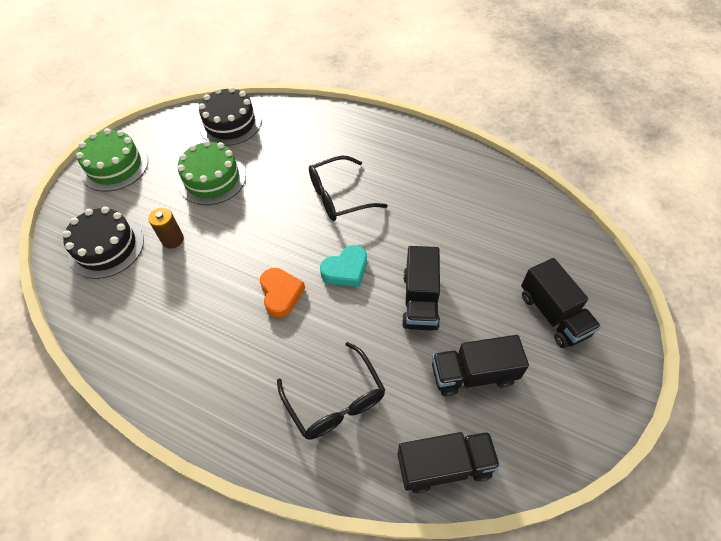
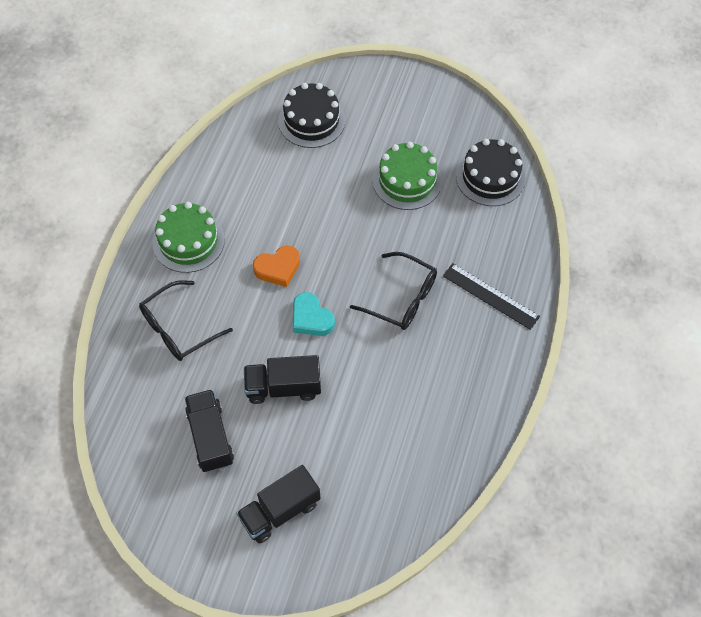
camera: 80 degrees right, 5 degrees up
green cake [76,128,148,192] -> green cake moved to [152,202,225,273]
brown battery [148,207,184,248] -> none
black glasses [309,156,388,221] -> black glasses turned 150 degrees clockwise [350,252,437,330]
black truck [398,432,500,494] -> none
none -> black ruler [443,263,540,330]

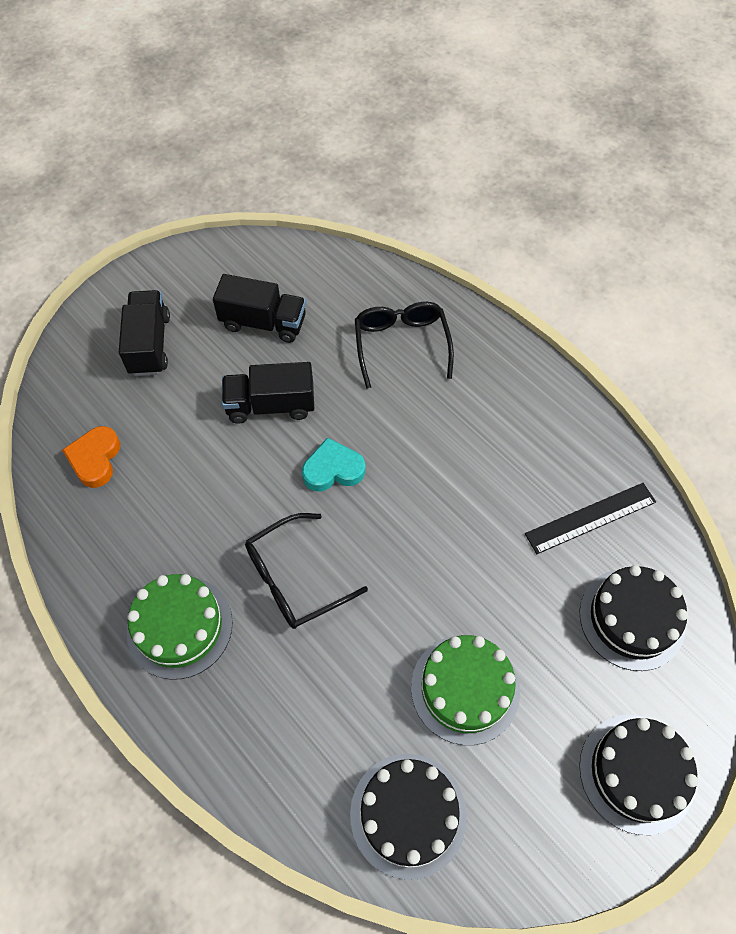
camera: 120 degrees right, 0 degrees up
green cake [152,202,225,273] -> green cake moved to [126,574,233,680]
black truck [244,355,321,404] -> black truck turned 120 degrees counterclockwise [222,362,314,424]
orange heart [253,246,300,287] -> orange heart moved to [62,426,120,488]
black ruler [443,263,540,330] -> black ruler moved to [525,483,656,554]
none -> black cake [579,715,698,835]

